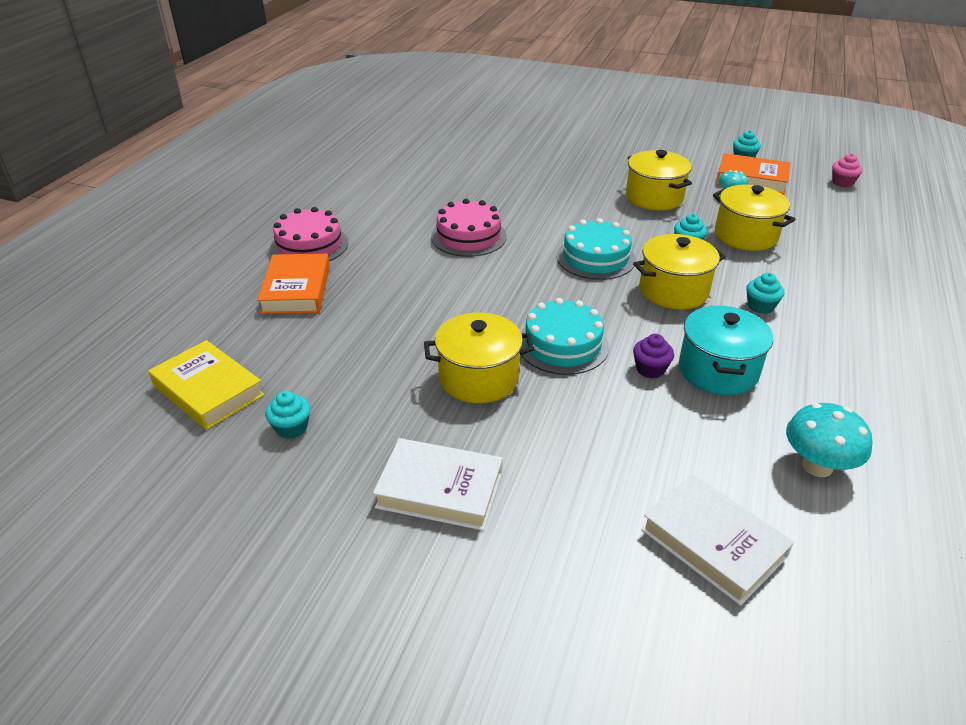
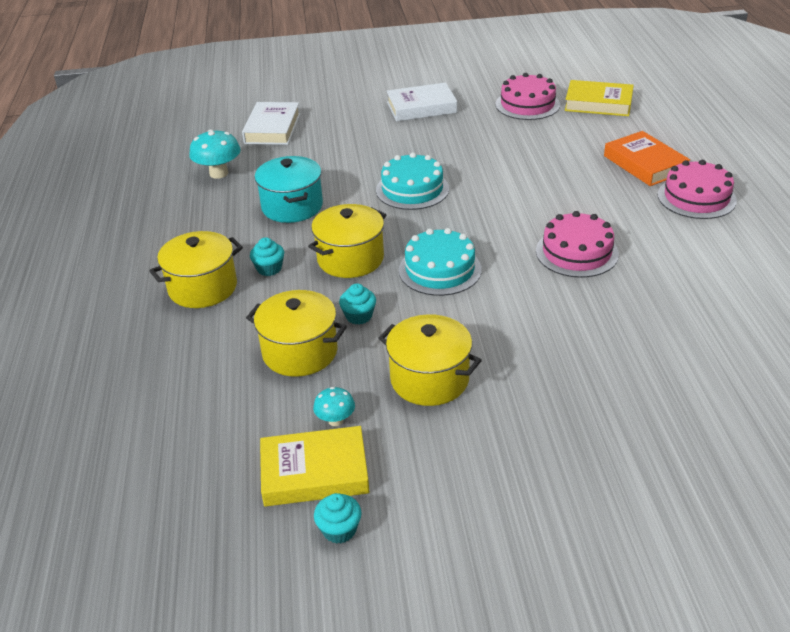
camera: 155 degrees right, 0 degrees up
turquoise cupcake [265,391,310,439] -> pink cake [495,73,560,120]
yellow pot [424,312,534,404] -> yellow pot moved to [149,231,243,308]
purple cupcake [633,334,674,378] -> none
white book [641,474,794,606] -> white book turned 75 degrees clockwise [242,102,300,145]
orange book [716,153,790,194] -> yellow book [260,426,369,506]
pink cupcake [832,154,863,187] -> none

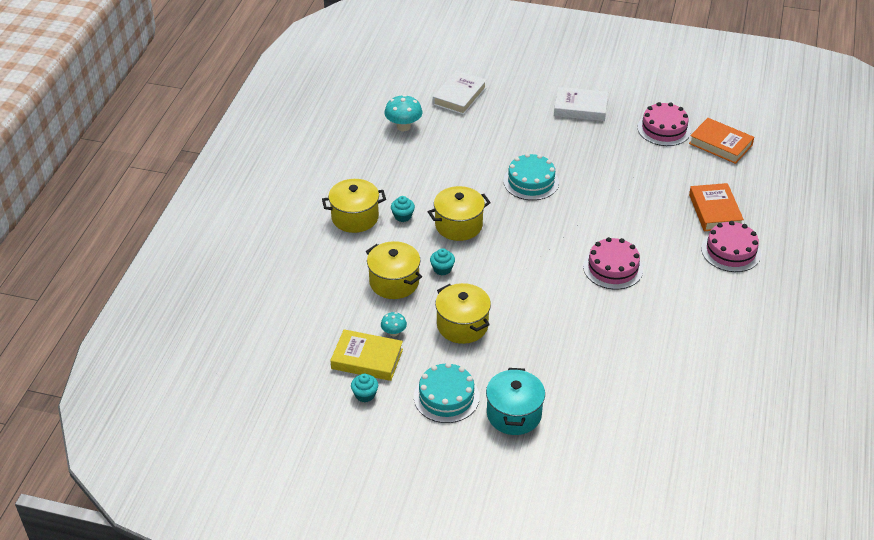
camera: 20 degrees right, 5 degrees up
turquoise pot [255,156,323,223] -> turquoise pot moved to [486,368,545,435]
turquoise cake [399,228,482,296] -> turquoise cake moved to [414,363,480,423]
yellow book [565,80,634,116] -> orange book [689,118,754,164]

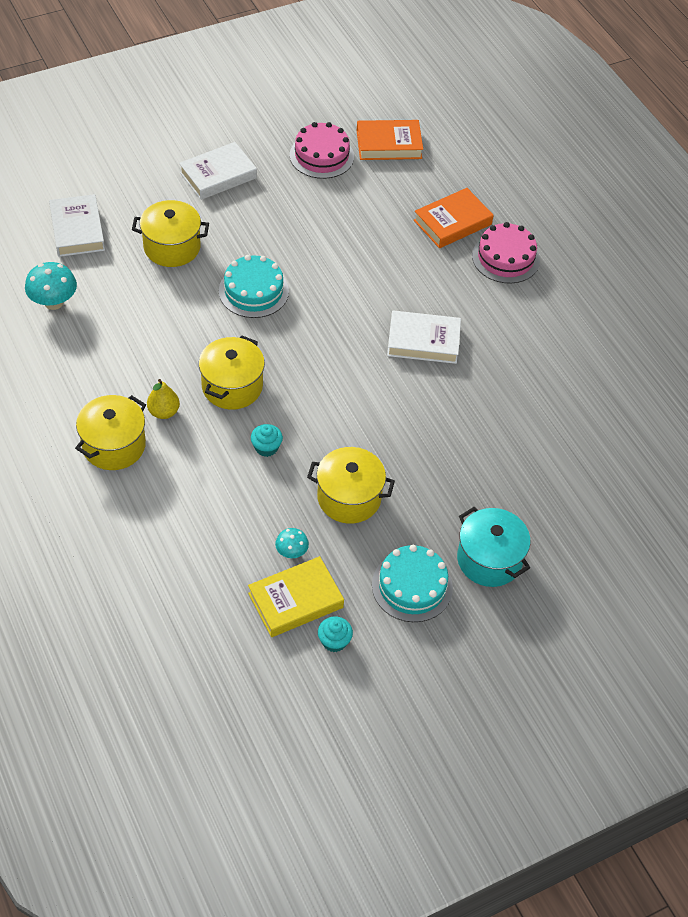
camera: 45 degrees left, 10 degrees up
yellow pot [366,241,422,299] -> yellow pot moved to [132,200,209,267]
turquoise cupcake [391,196,415,222] -> yellow pear [147,379,180,419]
pink cake [583,237,643,289] -> white book [387,310,461,364]
orange book [689,183,744,231] -> orange book turned 75 degrees counterclockwise [414,188,493,248]

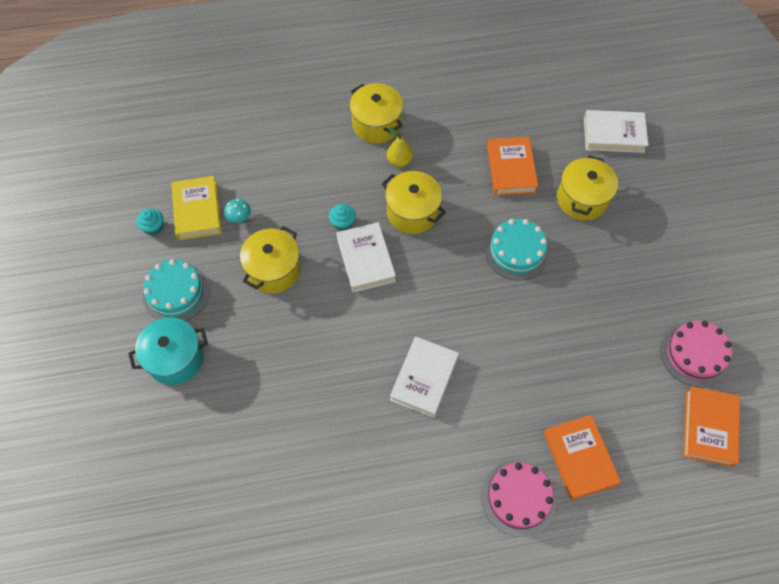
camera: 110 degrees right, 10 degrees up
turquoise mushroom [25,262,77,310] -> none
white book [179,142,257,200] -> white book moved to [336,222,396,293]
none -> orange book [487,137,538,196]

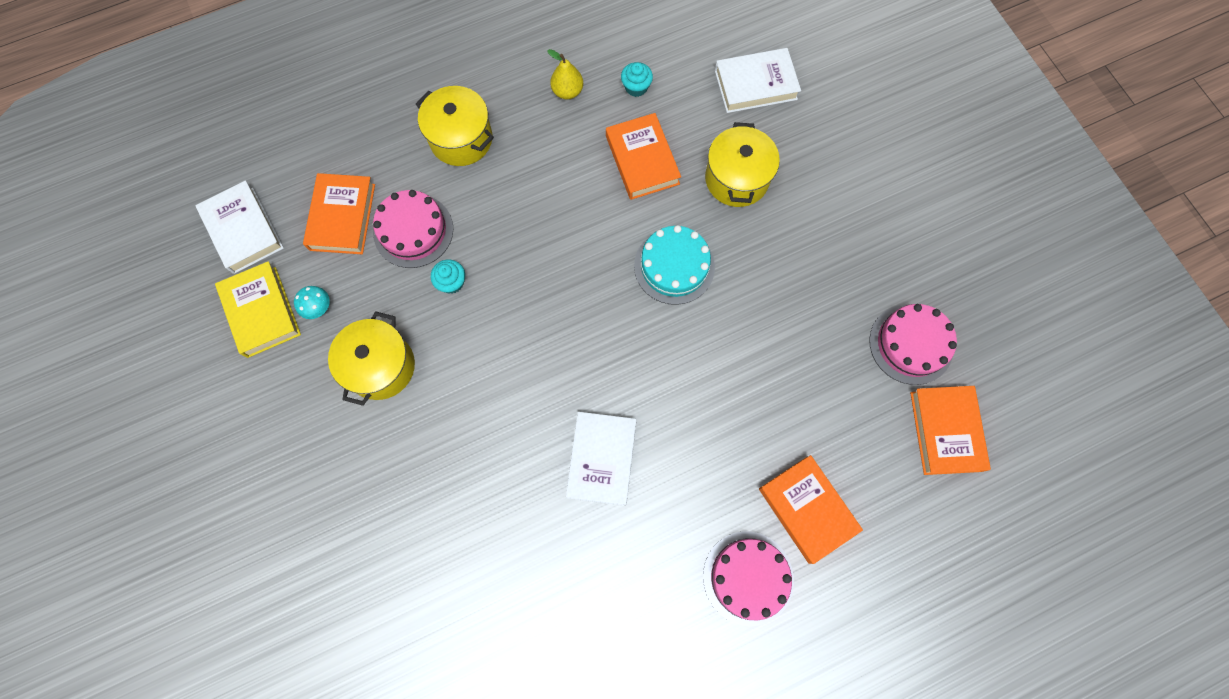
camera: 15 degrees left, 10 degrees up
turquoise pot [128,317,208,385] -> none
turquoise cupcake [136,208,164,236] -> turquoise cupcake moved to [621,62,653,97]
turquoise cake [143,259,210,321] -> none
white book [336,222,396,293] -> white book moved to [196,181,284,274]
yellow pot [382,171,446,234] -> none
yellow pear [387,127,413,167] -> yellow pear moved to [547,49,583,99]
none -> orange book [303,173,375,254]
none -> pink cake [373,190,453,268]

